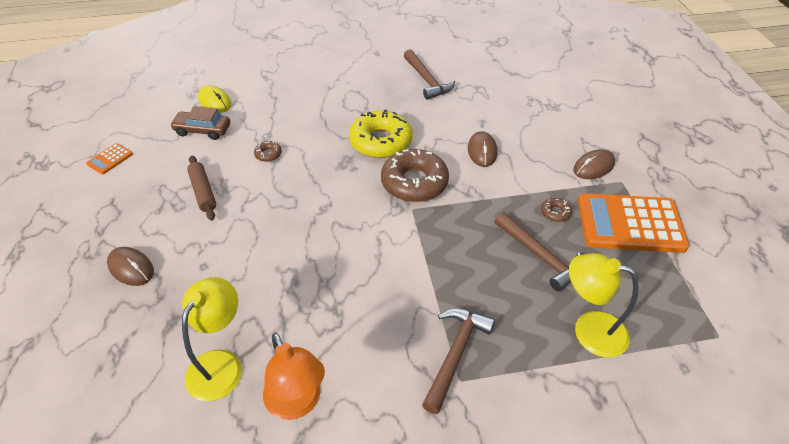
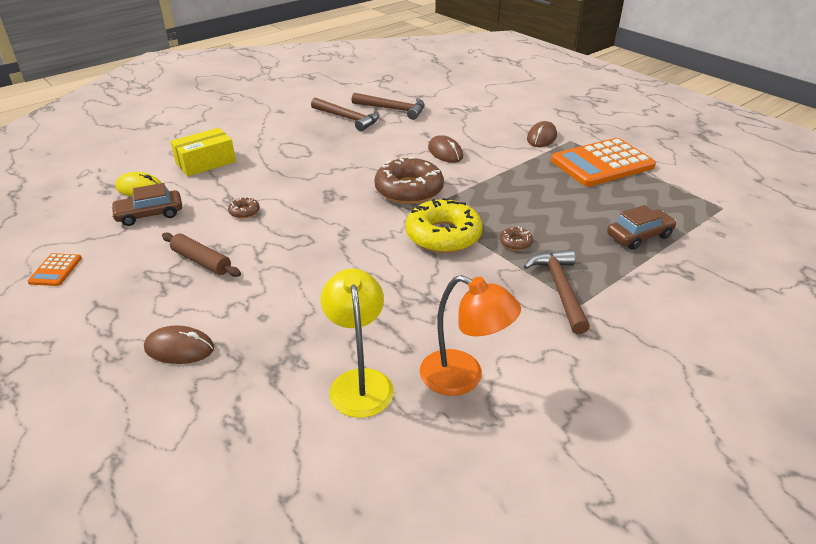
camera: 30 degrees left, 10 degrees down
yellow donut [349,110,413,158] -> yellow donut moved to [405,198,482,253]
brown hammer [494,212,581,292] -> brown hammer moved to [352,93,425,120]
brown donut [541,198,572,222] -> brown donut moved to [500,226,533,250]
yellow lamp [569,253,639,358] -> brown car [607,205,677,250]
none -> yellow box [170,128,236,176]

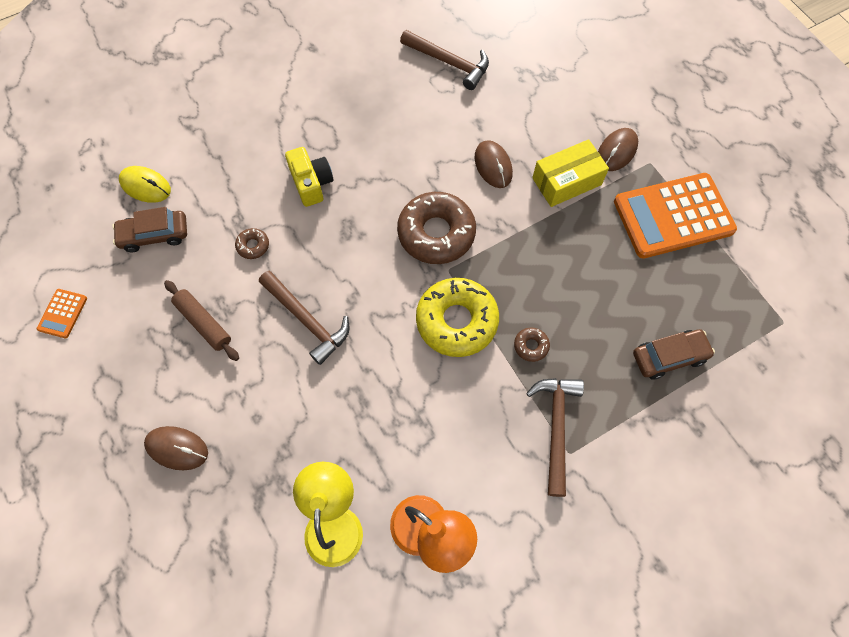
camera: 10 degrees right, 30 degrees up
yellow box [170,128,236,176] -> yellow box moved to [532,139,609,207]
brown hammer [311,97,380,131] -> brown hammer moved to [259,271,350,365]
none -> yellow camera [285,147,333,207]

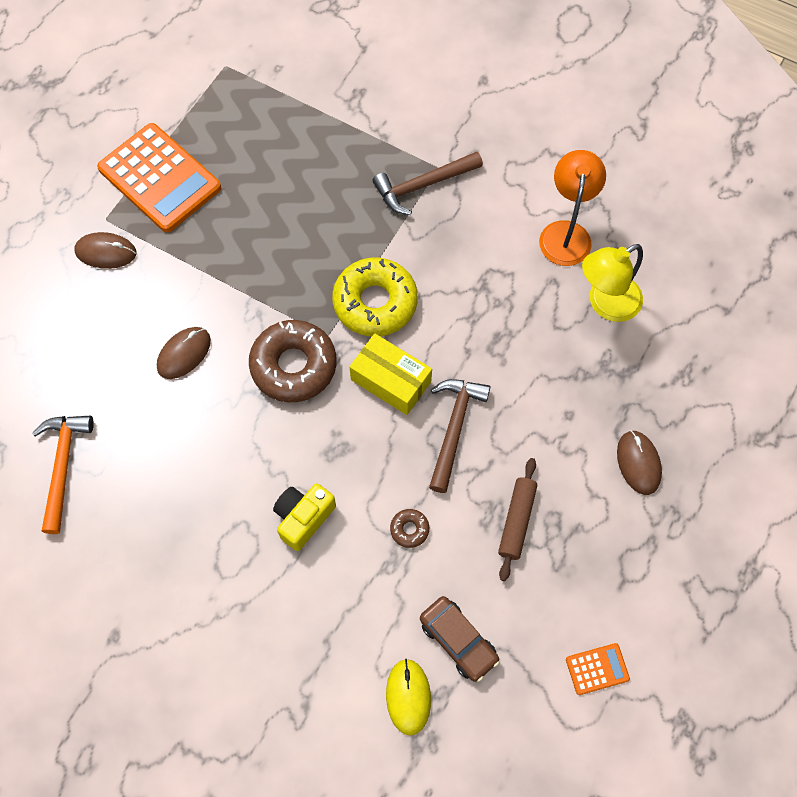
camera: 120 degrees left, 0 degrees up
brown hammer [400,30,489,90] -> orange hammer [32,415,94,534]
brown donut [514,328,550,362] -> none
yellow box [532,139,609,207] -> yellow box moved to [349,333,432,415]
brown car [633,329,715,380] -> none

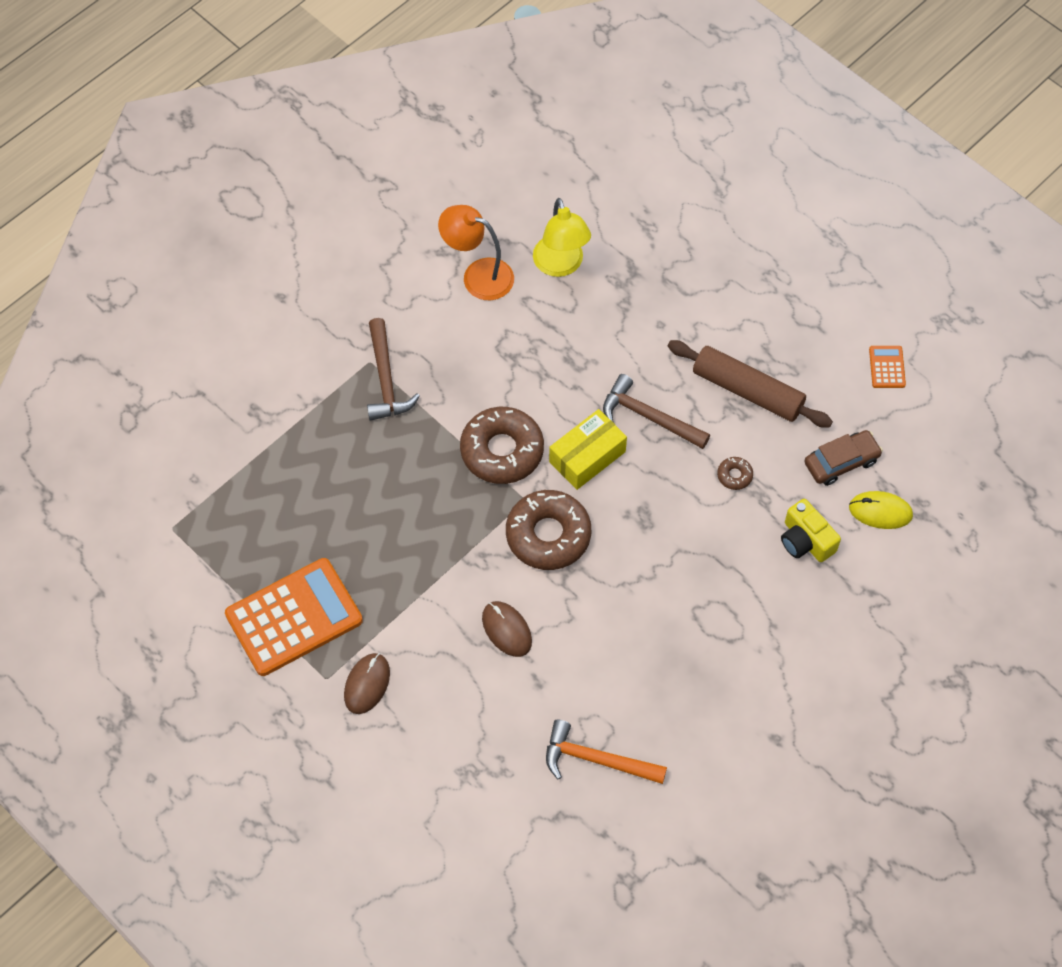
camera: 75 degrees left, 5 degrees down
yellow camera [273,483,336,551] -> yellow camera moved to [781,499,841,562]
yellow donut [332,258,418,337] -> brown donut [460,407,544,484]
brown rolling pin [498,458,537,581] -> brown rolling pin [668,340,833,428], size x1.57
brown mouse [617,430,662,495] -> none

